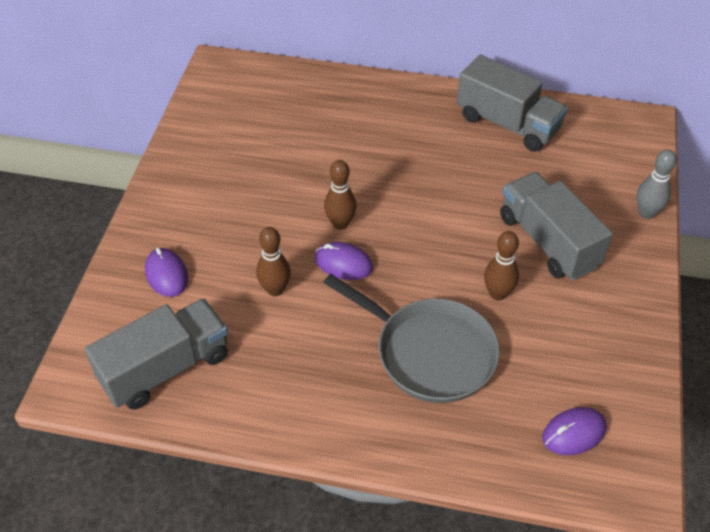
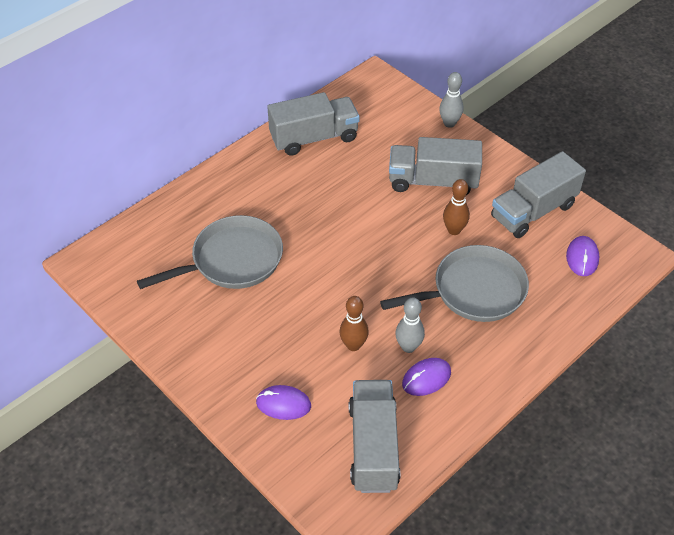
camera: 55 degrees left, 0 degrees up
purple mouse [315,242,373,280] -> purple mouse moved to [402,358,451,396]
brown bowling pin [324,160,356,230] -> none
none -> grey pan [137,215,283,289]
none -> grey bowling pin [395,297,425,353]
none -> grey truck [491,151,586,238]

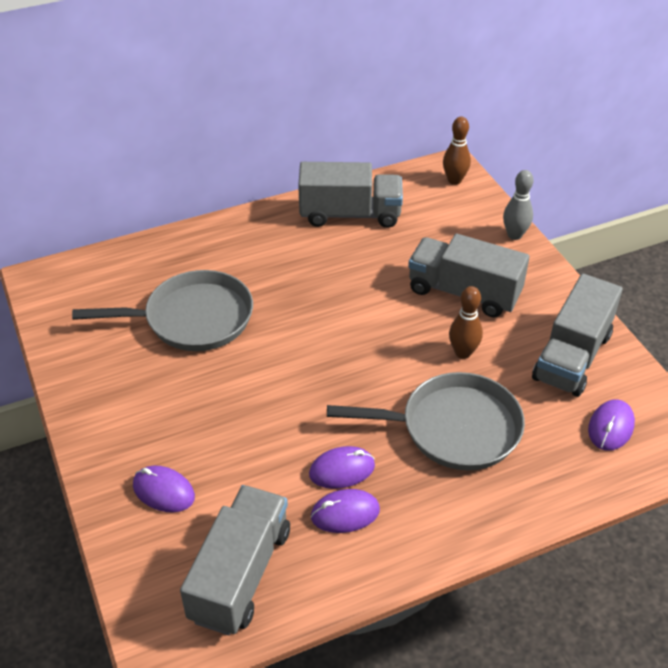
camera: 20 degrees right, 5 degrees down
brown bowling pin [339,296,369,351] -> brown bowling pin moved to [443,117,471,185]
grey bowling pin [395,297,425,353] -> purple mouse [309,446,375,489]
grey truck [491,151,586,238] -> grey truck turned 45 degrees counterclockwise [532,274,623,397]

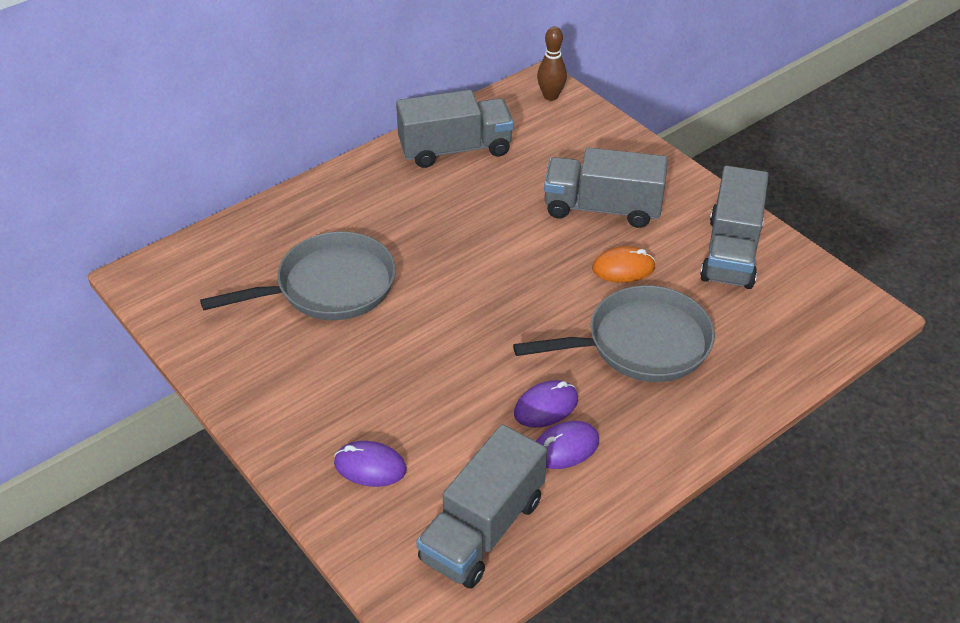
camera: 15 degrees left, 0 degrees up
grey truck [180,485,290,635] -> grey truck turned 150 degrees counterclockwise [416,424,547,589]
brown bowling pin [449,286,483,359] -> orange mouse [592,246,655,283]
grey bowling pin [503,170,533,240] -> none
purple mouse [588,399,635,451] -> none

